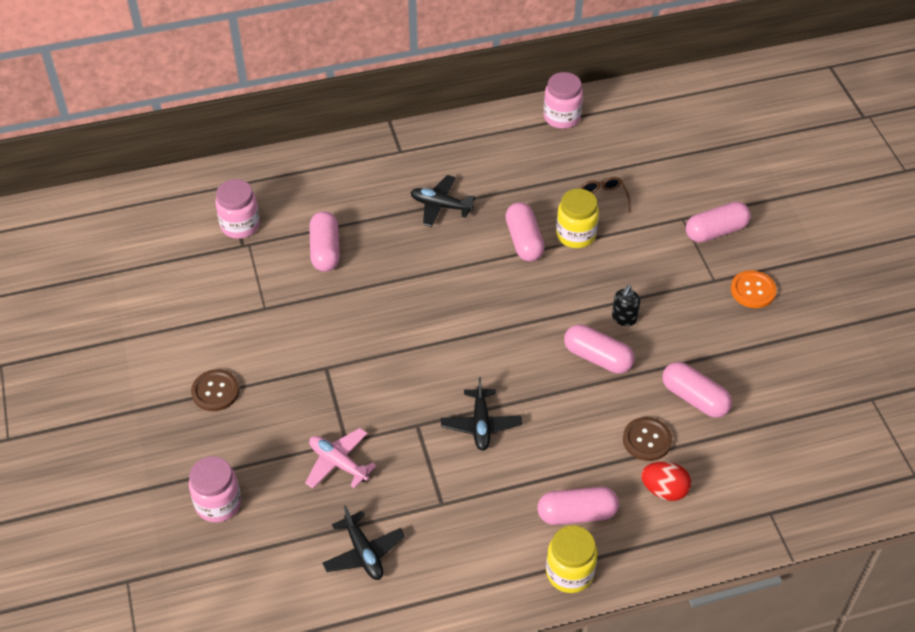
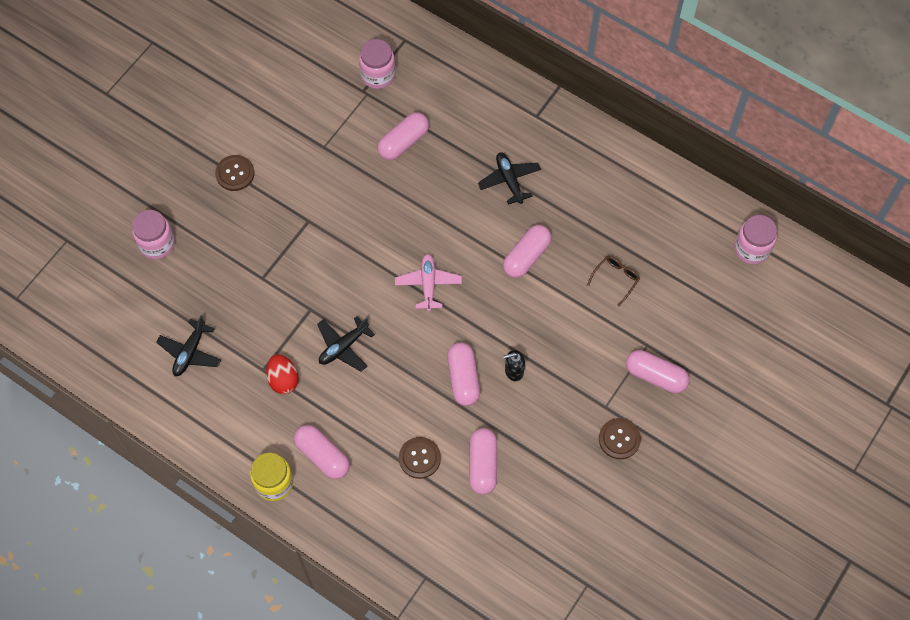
camera: 50 degrees right, 15 degrees up
pink plane [305,428,376,489] -> pink plane moved to [395,254,462,312]
pink jar [543,72,583,129] -> pink jar moved to [734,215,777,264]
yellow jar [556,189,599,248] -> none
red egg [641,462,691,501] -> red egg moved to [266,354,299,394]
orange button [731,270,777,308] -> brown button [599,418,641,459]

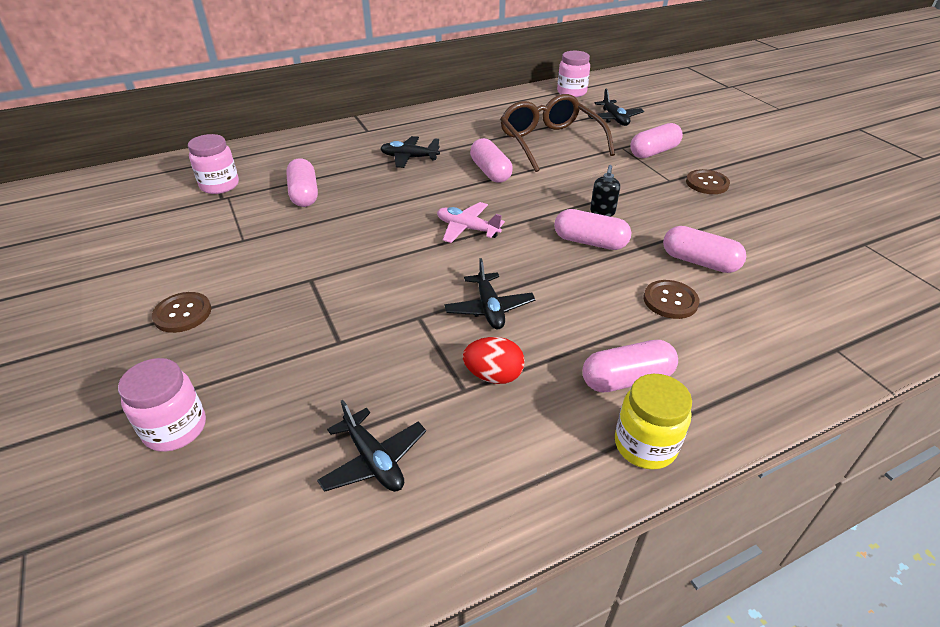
camera: 60 degrees left, 25 degrees down
brown glasses [587,256,640,306] -> brown glasses [500,94,615,172], size x2.37
none -> black plane [588,89,644,126]

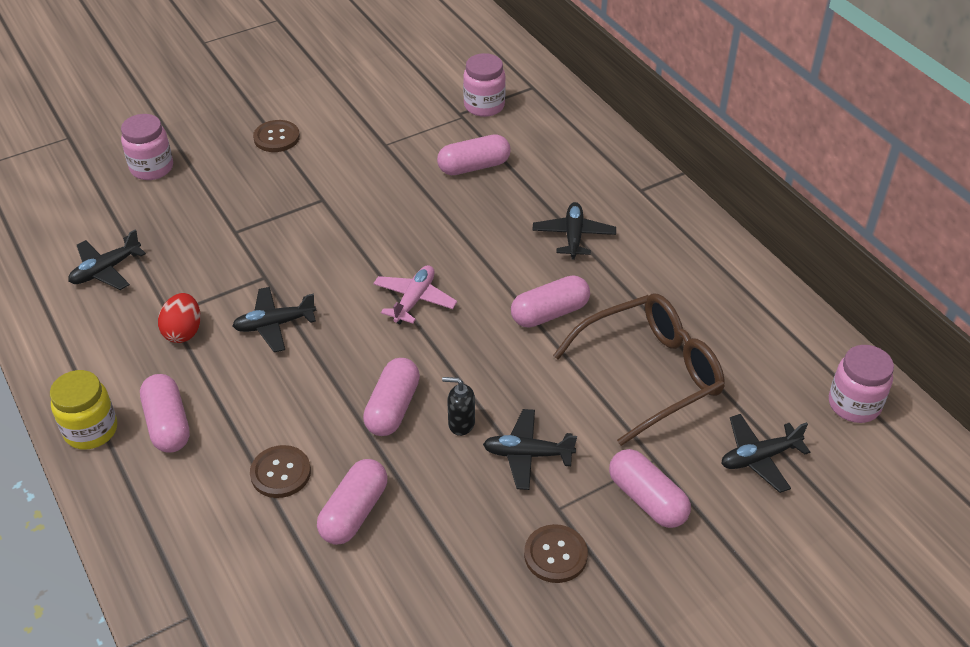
camera: 85 degrees right, 5 degrees up
none -> black plane [483,409,577,490]

